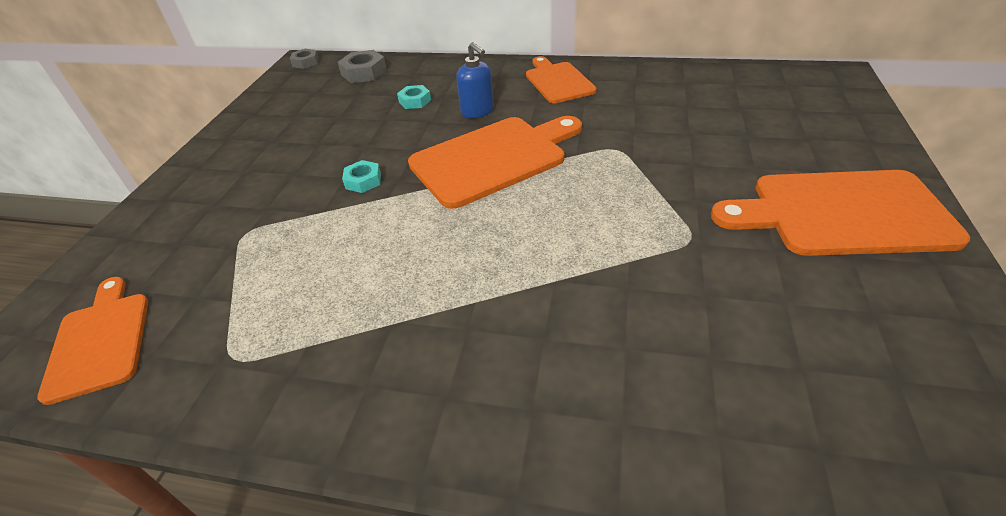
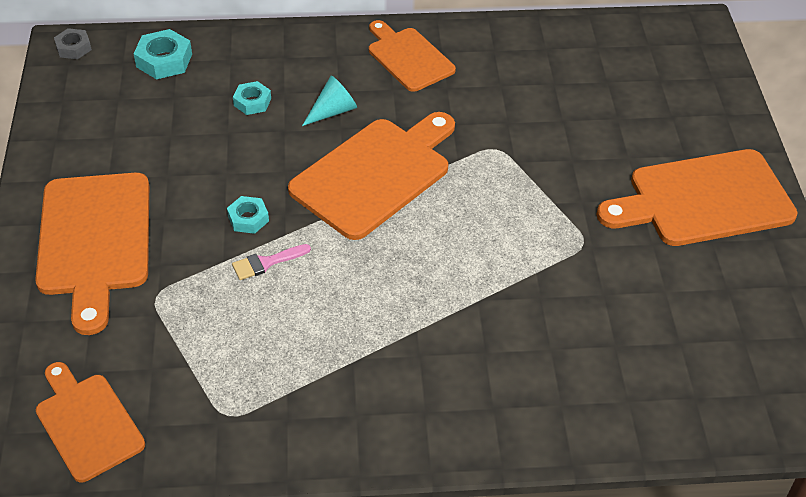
camera: 20 degrees left, 5 degrees up
grey nut [338,50,387,83] -> turquoise nut [134,29,192,80]
blue soap dispenser [456,42,494,118] -> turquoise cone [302,76,357,126]
none -> orange cutting board [35,173,149,335]
none -> pink brush [232,244,311,280]

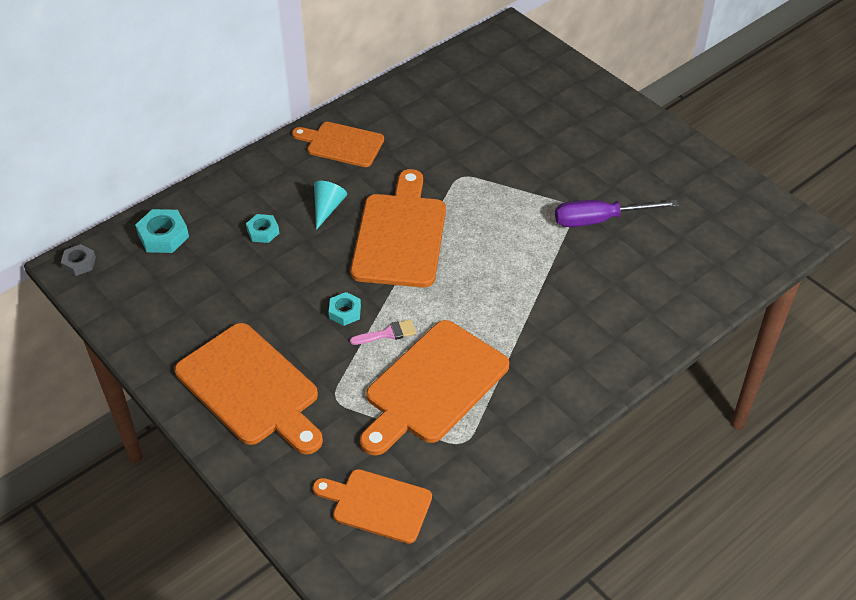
camera: 35 degrees left, 0 degrees up
pink brush [232,244,311,280] -> pink brush turned 135 degrees counterclockwise [350,319,416,345]
orange cutting board [597,149,798,246] -> orange cutting board moved to [360,320,509,456]
none -> purple screwdriver [555,200,679,227]

